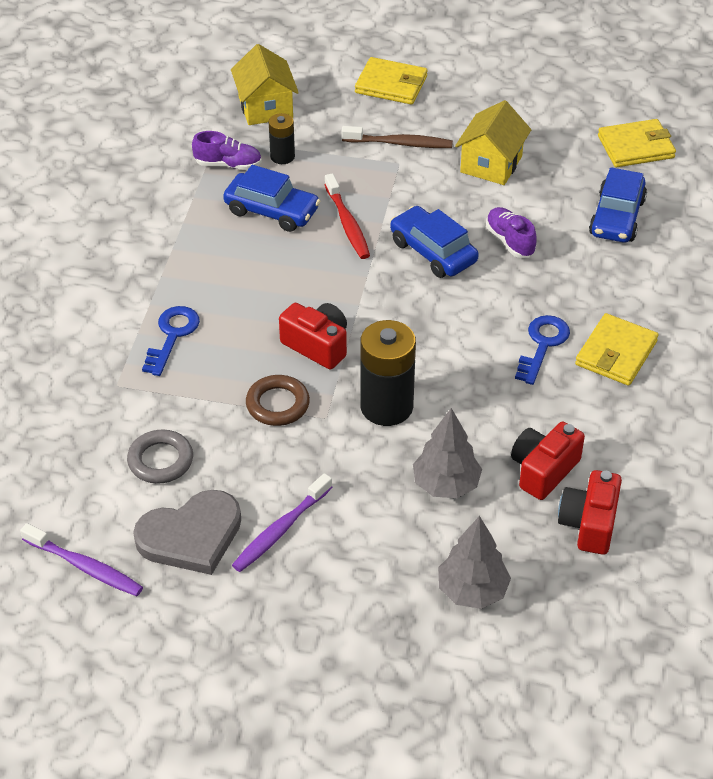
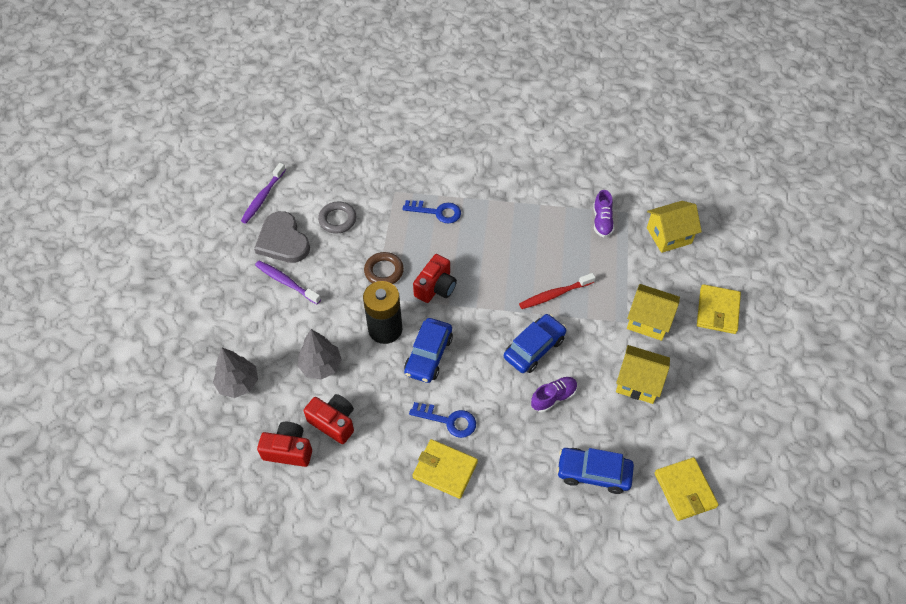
camera: 85 degrees right, 10 degrees up
blue car [223,165,320,232] -> blue car moved to [404,318,453,383]
black battery [269,113,295,164] -> none
brown toothbrush [341,126,453,148] -> yellow house [627,284,680,341]

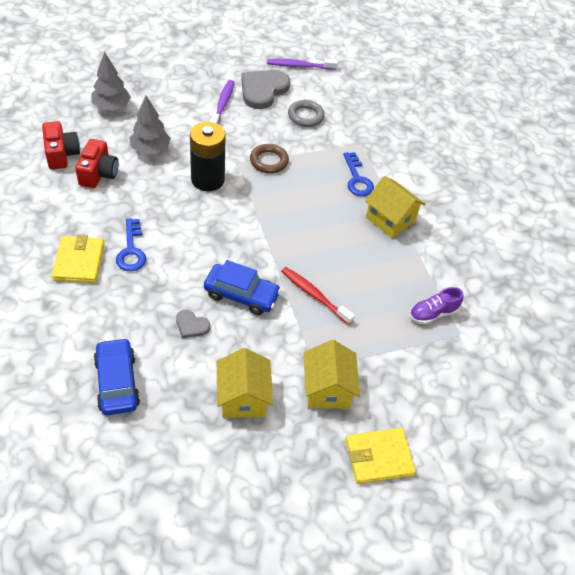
camera: 60 degrees right, 5 degrees down
blue car [404,318,453,383] -> none
red camera [413,254,457,303] -> none
purple shoe [531,377,578,413] -> grey heart [176,310,210,338]
yellow house [647,201,702,253] -> yellow house moved to [365,176,425,238]
yellow wallet [655,457,719,521] -> none

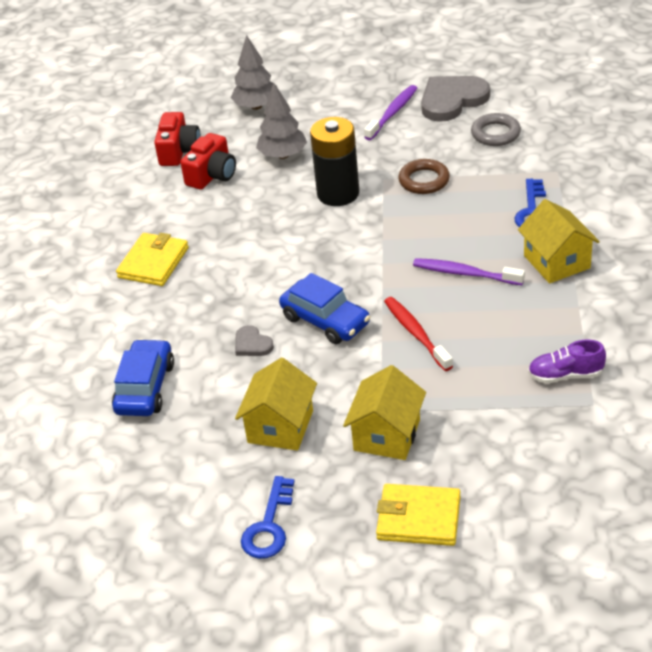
camera: 30 degrees right, 10 degrees down
blue key [116,218,146,271] -> blue key moved to [241,476,295,559]
purple toothbrush [267,59,338,70] -> purple toothbrush moved to [413,258,525,285]

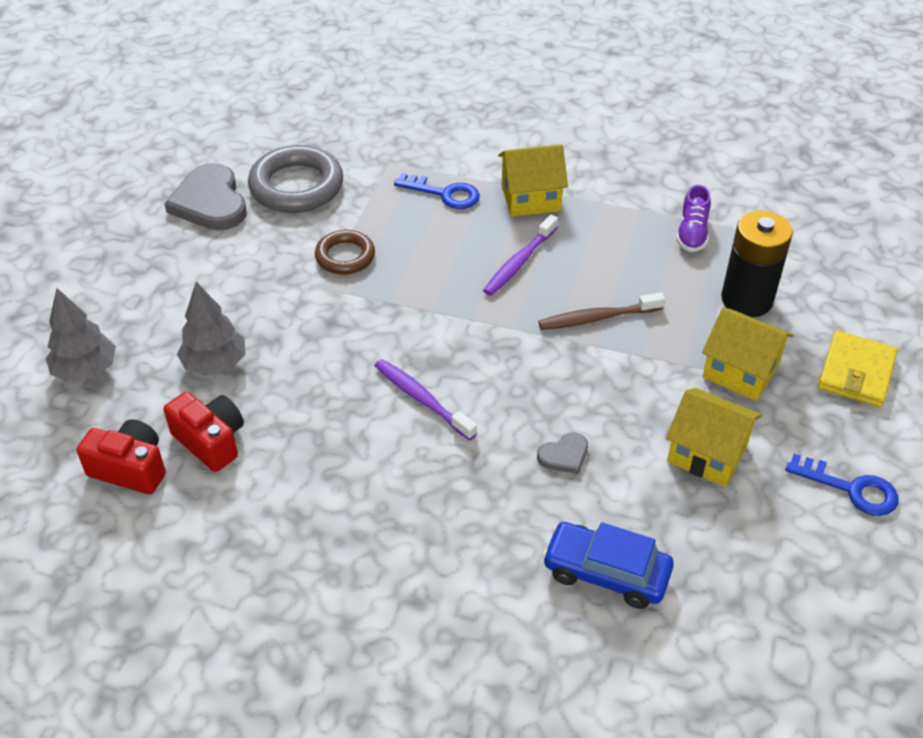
camera: 80 degrees left, 5 degrees up
yellow wallet [116,233,189,286] -> none
blue car [279,273,370,344] -> none
black battery [310,117,359,206] -> black battery moved to [721,210,793,317]
purple toothbrush [364,85,417,140] -> purple toothbrush moved to [375,359,477,441]
red toothbrush [384,297,453,371] -> brown toothbrush [538,292,665,330]
grey ring [471,113,521,146] -> grey ring [248,145,343,213], size x1.67

